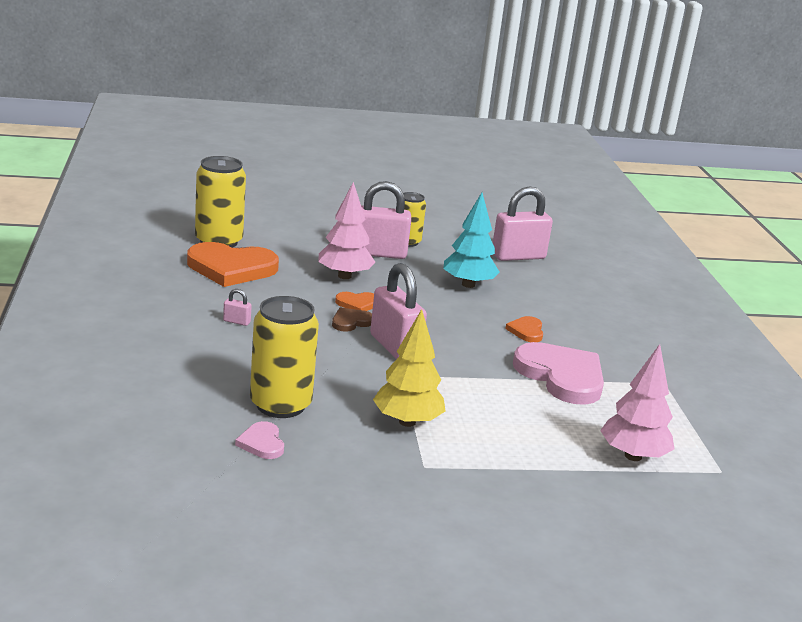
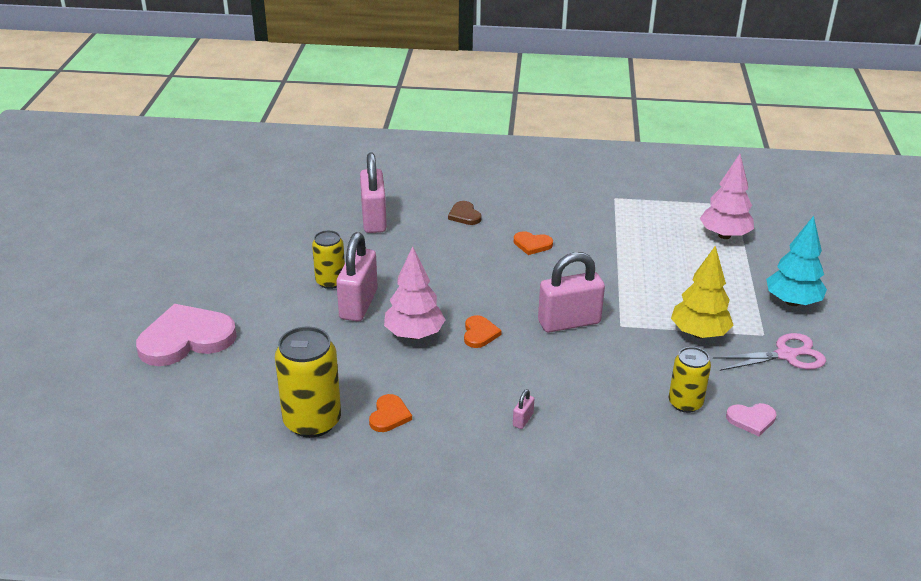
camera: 75 degrees left, 10 degrees up
orange heart [187,242,279,287] -> orange heart [369,394,412,432], size x0.47
yellow can [250,296,319,418] -> yellow can [669,347,711,413], size x0.62
brown heart [332,308,372,332] -> brown heart moved to [448,201,482,225]
turquoise tree [443,193,500,288] -> turquoise tree moved to [766,216,827,306]
pink heart [513,342,604,405] -> pink heart moved to [136,304,237,366]
none -> pink scissors [713,333,826,371]

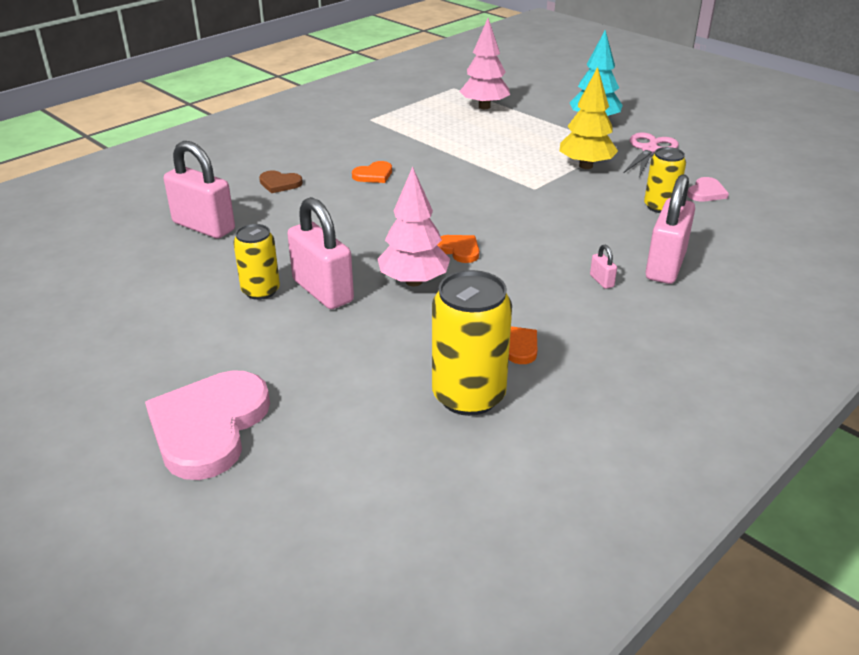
camera: 50 degrees left, 0 degrees up
pink padlock [538,252,605,332] -> pink padlock moved to [646,174,695,284]

